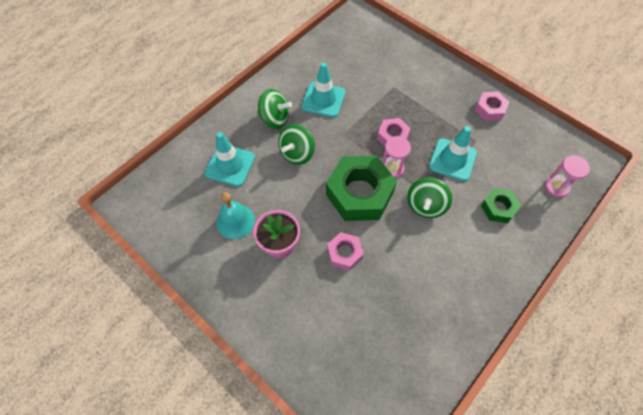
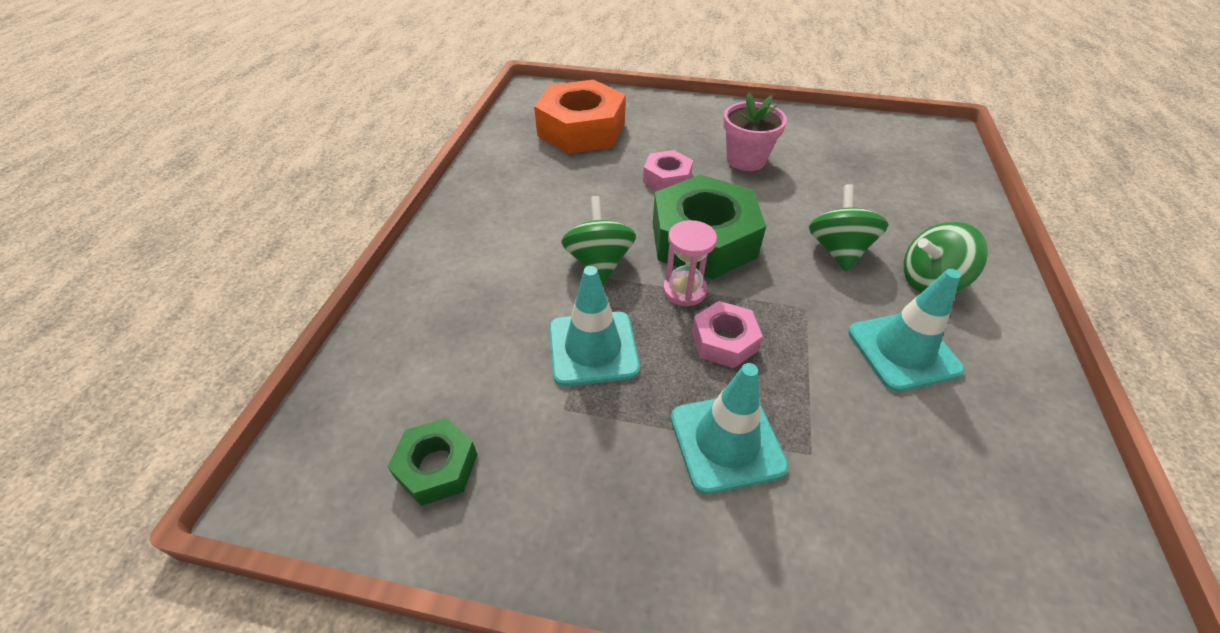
camera: 150 degrees right, 15 degrees down
turquoise traffic cone [205,132,255,187] -> turquoise traffic cone moved to [671,363,788,494]
turquoise bell [217,192,255,239] -> none
pink nut [475,92,509,121] -> none
green nut [481,188,521,223] -> green nut moved to [388,418,478,506]
pink hourglass [545,155,590,197] -> none
none -> orange nut [534,80,625,154]

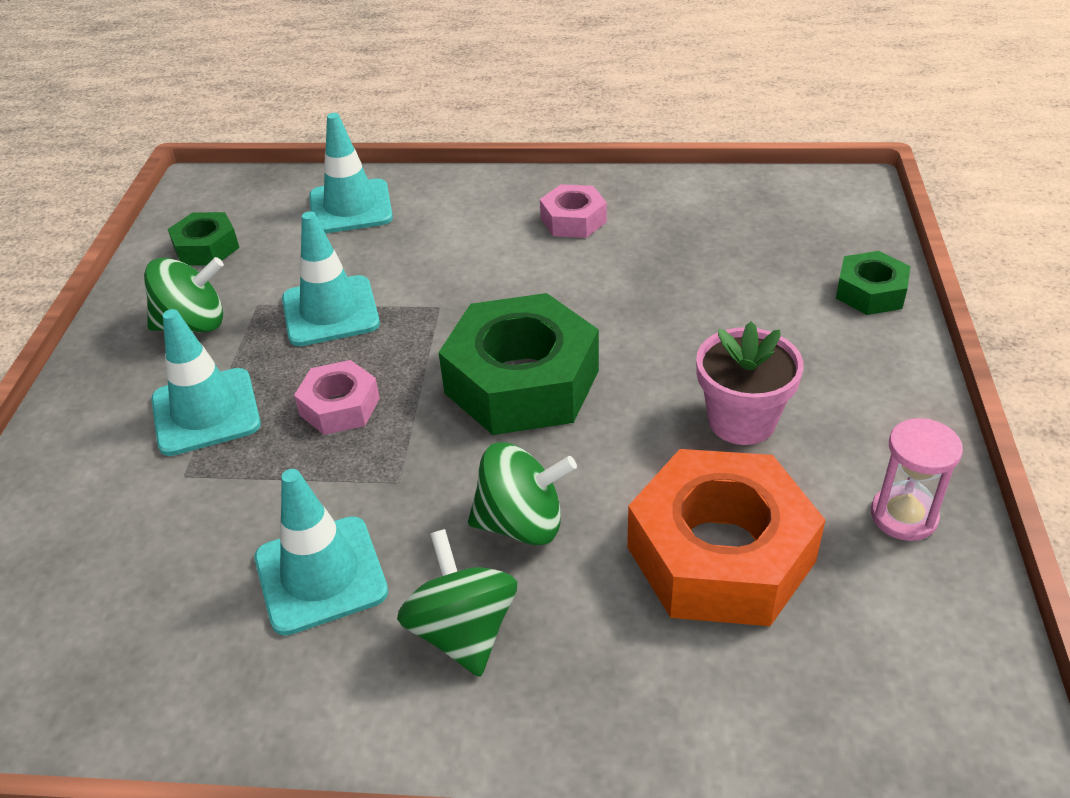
camera: 85 degrees right, 5 degrees down
orange nut [534,80,625,154] -> orange nut moved to [627,449,825,626]
green spinning top [561,196,636,286] -> green spinning top moved to [144,257,224,333]
pink nut [643,150,693,191] -> pink nut moved to [540,184,607,238]
pink hourglass [663,220,717,306] -> pink hourglass moved to [871,418,963,541]
none -> turquoise traffic cone [309,113,393,234]
none -> green nut [836,251,911,315]

